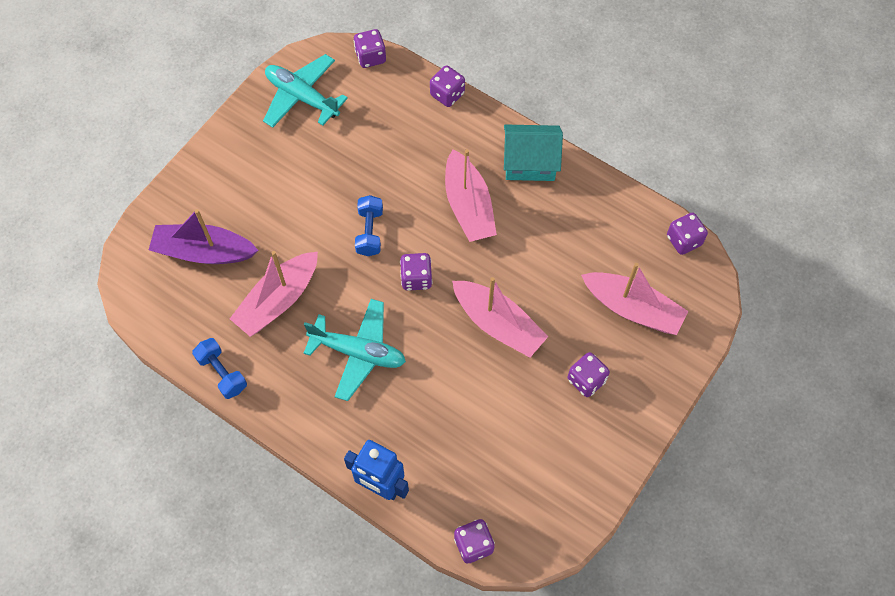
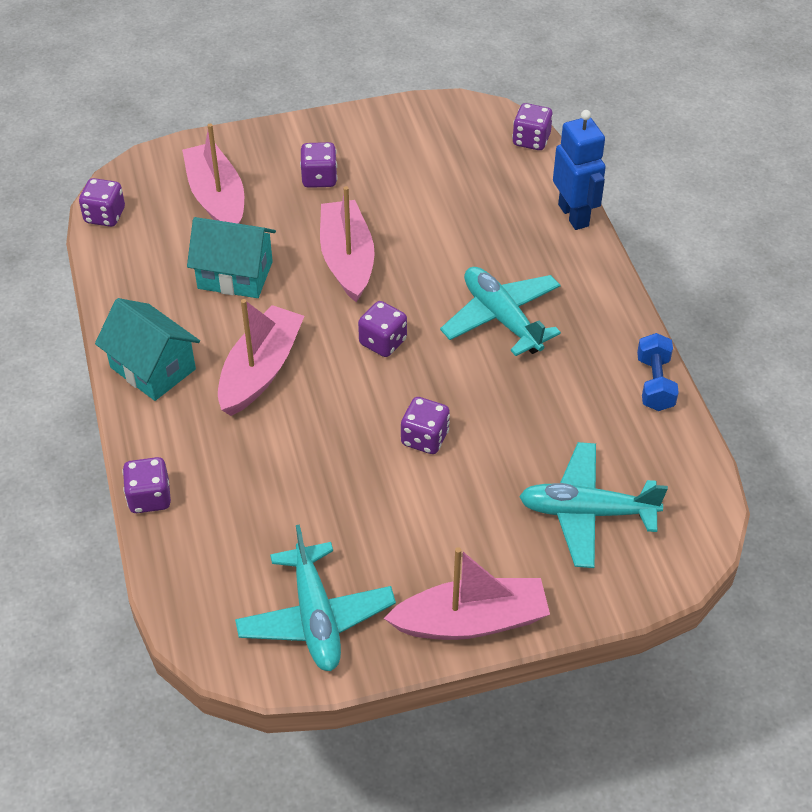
camera: 140 degrees left, 15 degrees down
purple boat [149,209,258,264] -> turquoise plane [519,442,668,568]
pink boat [230,251,318,337] -> pink boat moved to [383,547,550,640]
purple dice [354,29,386,68] -> purple dice moved to [401,397,450,454]
blue dumbbell [355,195,383,256] -> none
none -> turquoise house [187,217,276,298]

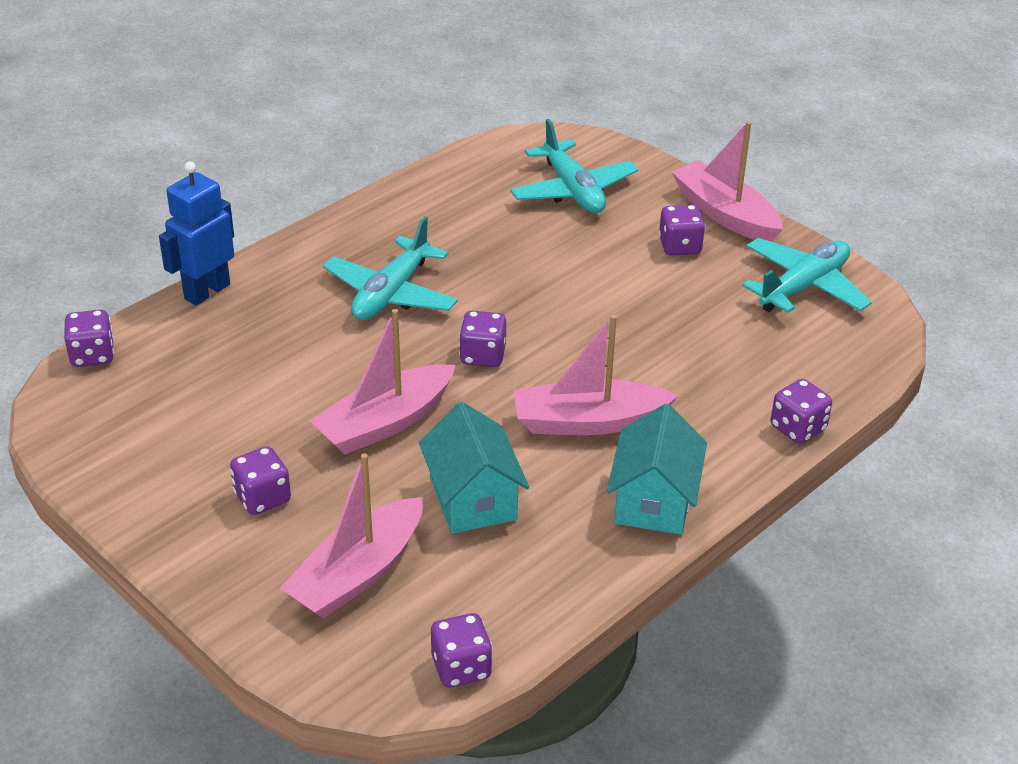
camera: 120 degrees left, 10 degrees down
purple dice [401,397,450,454] -> purple dice moved to [659,205,705,256]
blue dumbbell [637,333,679,411] -> none

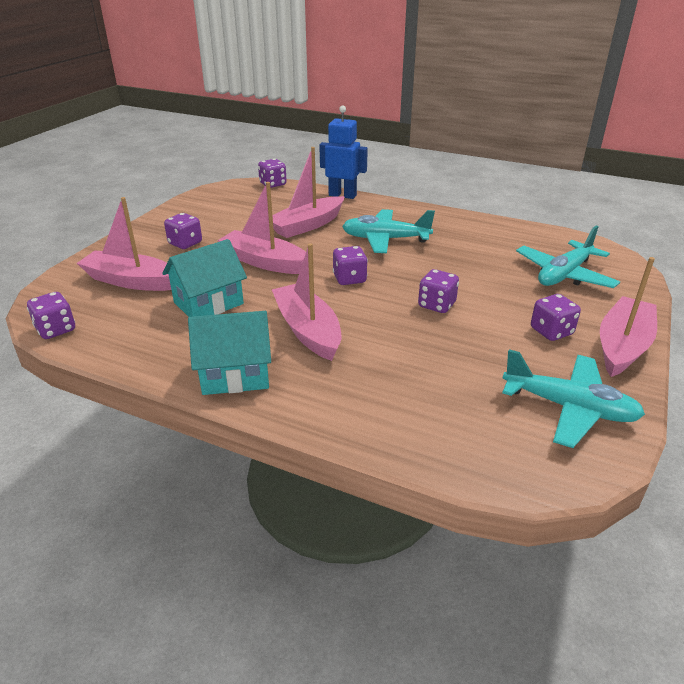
camera: 70 degrees right, 5 degrees down
purple dice [771,379,832,444] -> purple dice moved to [418,269,459,313]
none -> pink boat [272,147,345,238]

